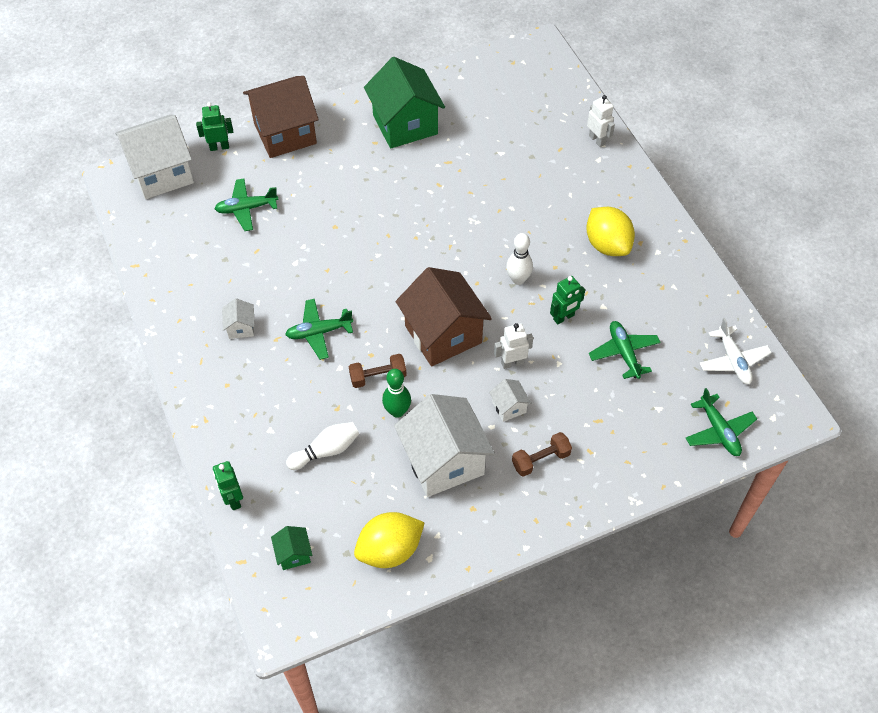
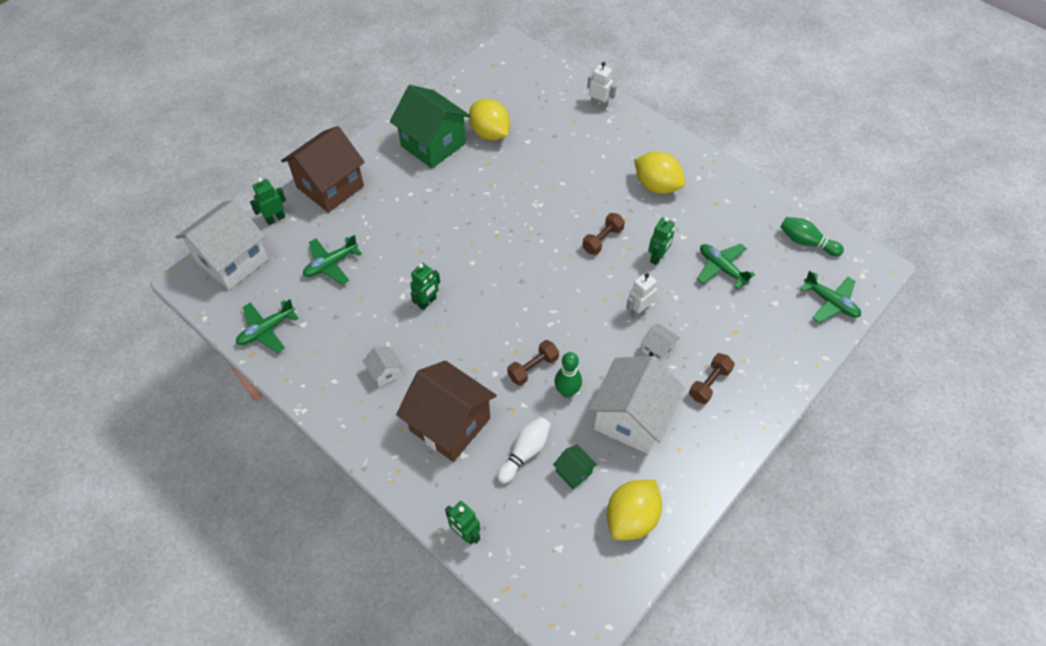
camera: 25 degrees left, 0 degrees up
green house [271,526,312,570] -> green house moved to [553,445,597,489]
green plane [285,299,353,360] -> green plane moved to [236,299,299,353]
white house [394,394,495,497] -> white house turned 75 degrees clockwise [588,356,685,454]
brown house [396,267,492,366] -> brown house moved to [396,361,497,462]
white bowling pin [506,233,533,285] -> brown dumbbell [582,213,625,255]
white plane [700,318,772,384] -> green bowling pin [781,217,844,256]
none -> green robot [410,263,440,310]
none -> yellow lemon [469,99,510,141]

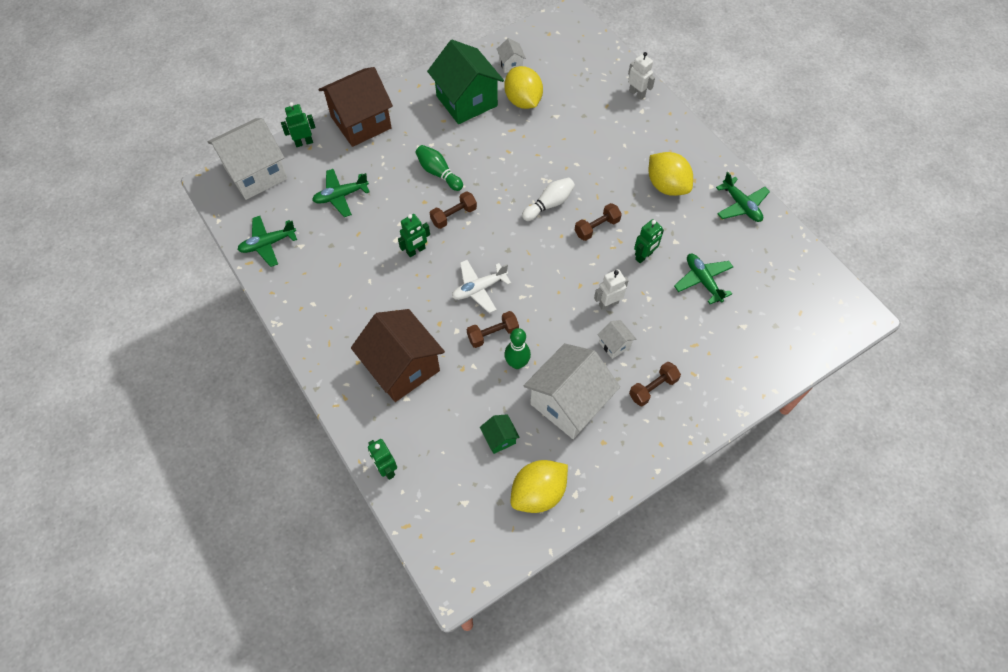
camera: 15 degrees right, 5 degrees up
white house [363,347,403,387] -> white house moved to [497,38,526,73]
white bowling pin [497,417,551,484] -> white bowling pin moved to [522,177,575,221]
green bowling pin [781,217,844,256] -> green bowling pin moved to [415,145,463,191]
green plane [800,271,861,323] -> green plane moved to [716,172,770,222]
none -> brown dumbbell [430,191,477,229]
none -> white plane [452,260,511,313]

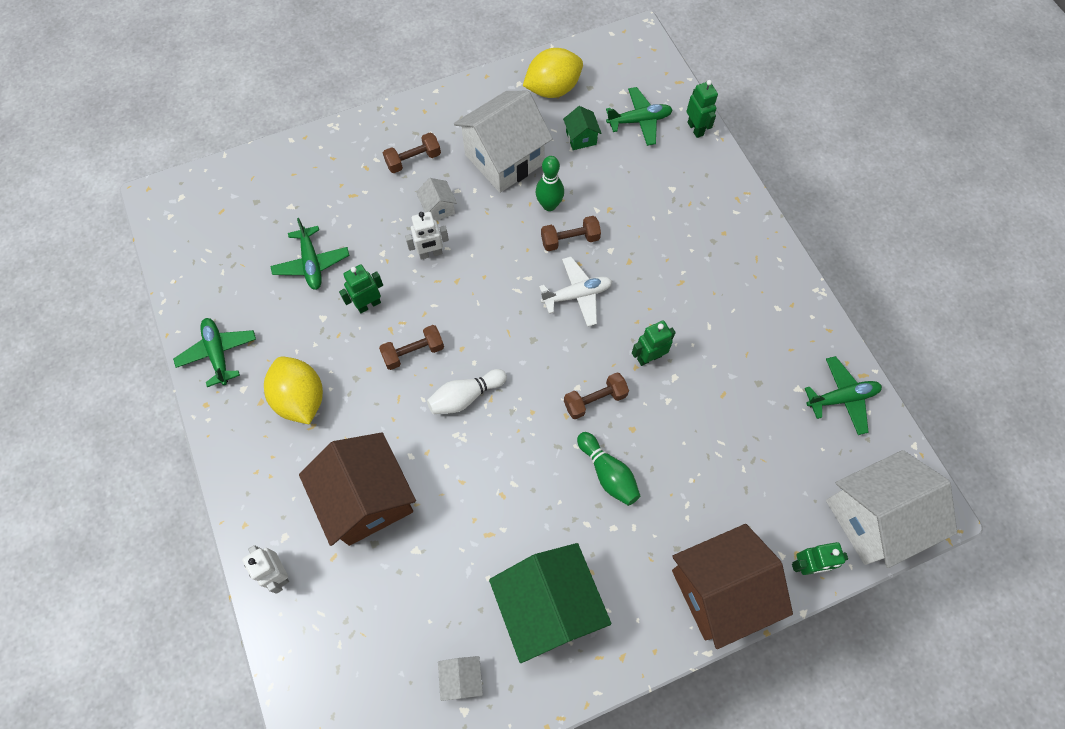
camera: 170 degrees left, 5 degrees up
green plane [312,169,369,217] -> green plane moved to [606,87,673,146]
brown house [351,309,445,402] -> brown house moved to [299,432,416,546]
yellow lemon [504,66,543,109] -> none

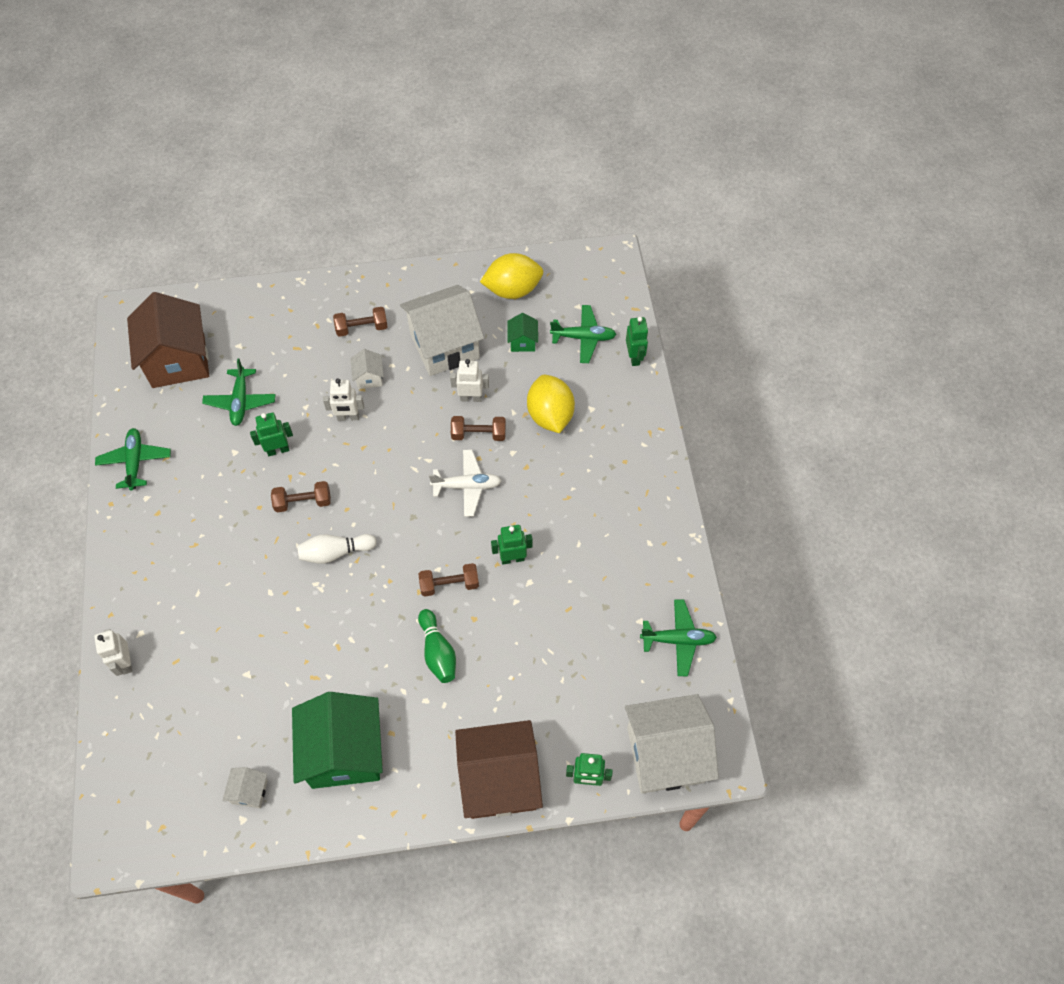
camera: 15 degrees right, 5 degrees down
yellow lemon [264,357,323,425] -> yellow lemon moved to [527,375,575,433]
brown house [299,432,416,546] -> brown house moved to [127,292,209,388]
green bowling pin [535,156,564,211] -> white robot [450,359,489,402]

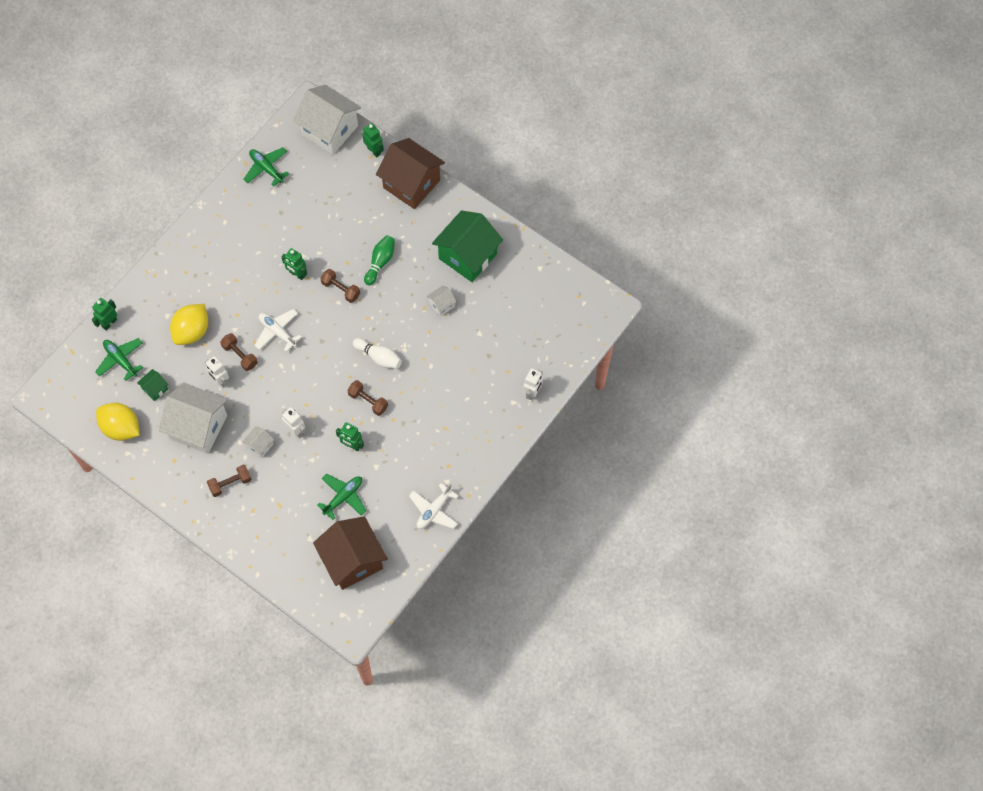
camera: 135 degrees left, 5 degrees up
green plane [95,428,171,491] -> white plane [409,483,458,529]
brown house [127,292,209,388] -> brown house turned 60 degrees counterclockwise [313,516,388,590]
white house [222,767,268,808] -> white house moved to [427,285,457,317]
brown dumbbell [333,307,388,337] -> brown dumbbell turned 60 degrees counterclockwise [207,465,251,497]

